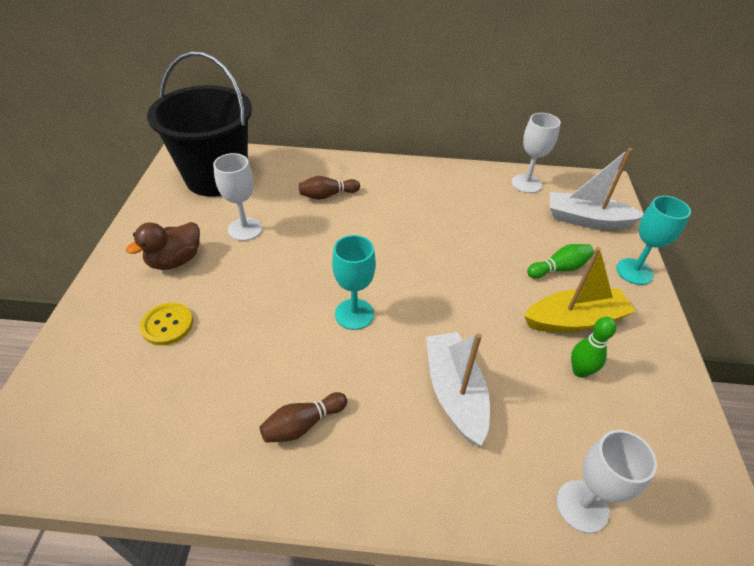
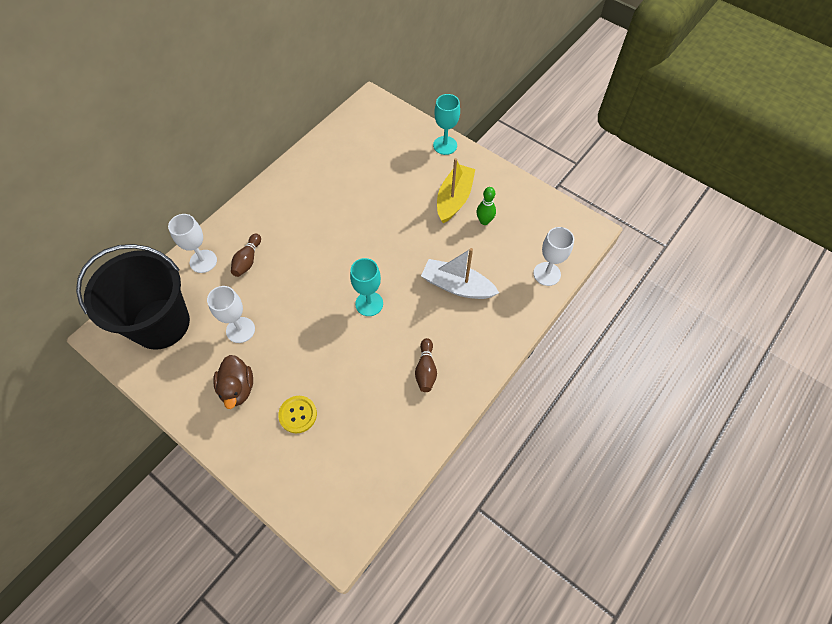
camera: 55 degrees left, 15 degrees up
white goblet [512,113,561,193] -> white goblet moved to [168,214,217,273]
green bowling pin [527,244,594,278] -> none
white boat [550,148,644,229] -> none

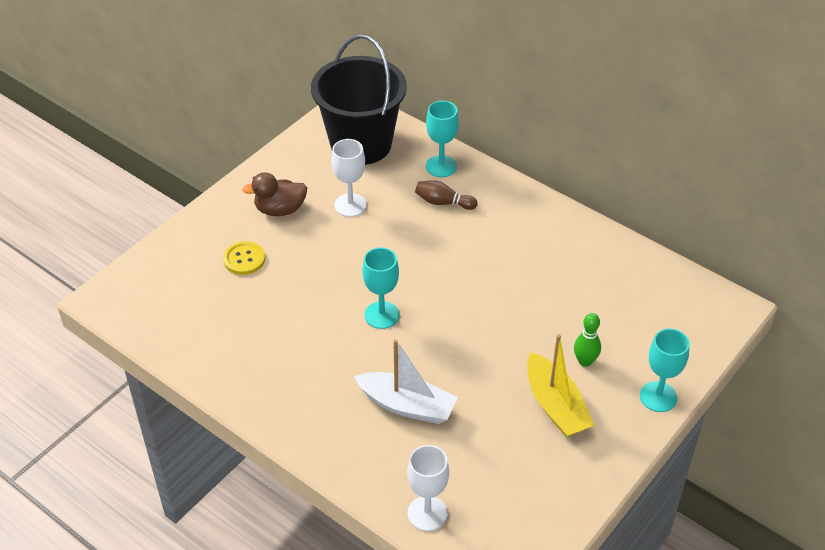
camera: 90 degrees right, 15 degrees down
white goblet [168,214,217,273] -> turquoise goblet [426,101,459,177]
brown bowling pin [415,338,437,392] -> none
white boat [421,248,499,299] -> white boat turned 90 degrees clockwise [354,339,458,424]
yellow boat [437,158,475,223] -> yellow boat turned 45 degrees clockwise [527,334,594,437]
green bowling pin [476,187,496,225] -> green bowling pin moved to [574,313,601,367]

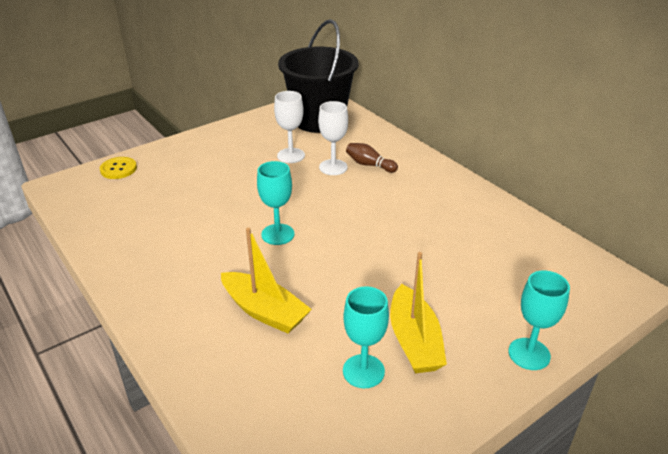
camera: 15 degrees right, 10 degrees down
yellow button [223,241,265,275] -> yellow button moved to [100,157,137,179]
brown duck [242,172,307,216] -> none
white boat [354,339,458,424] -> yellow boat [221,228,312,333]
white goblet [407,445,449,531] -> white goblet moved to [318,101,348,175]
turquoise goblet [426,101,459,177] -> turquoise goblet moved to [343,286,389,388]
green bowling pin [574,313,601,367] -> none

